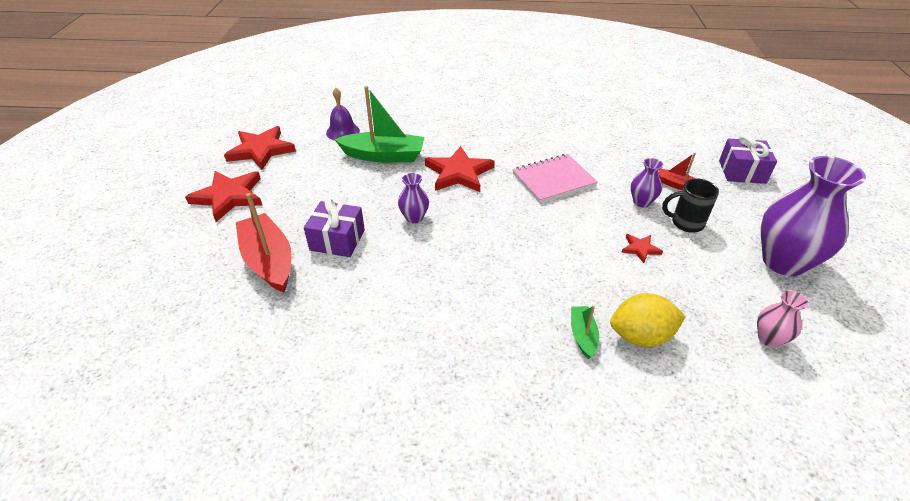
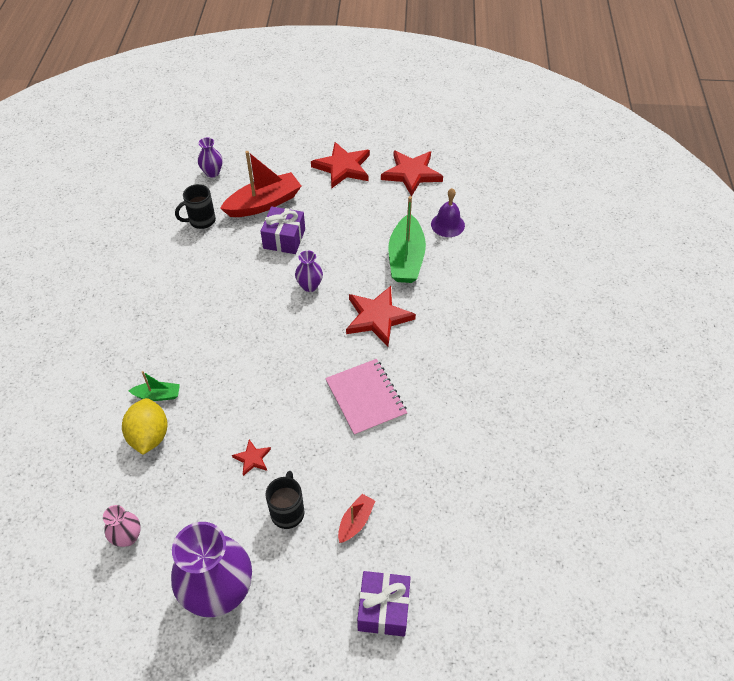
camera: 90 degrees right, 10 degrees up
purple vase [631,158,663,207] -> purple vase moved to [198,137,223,178]
none -> black mug [175,184,216,229]

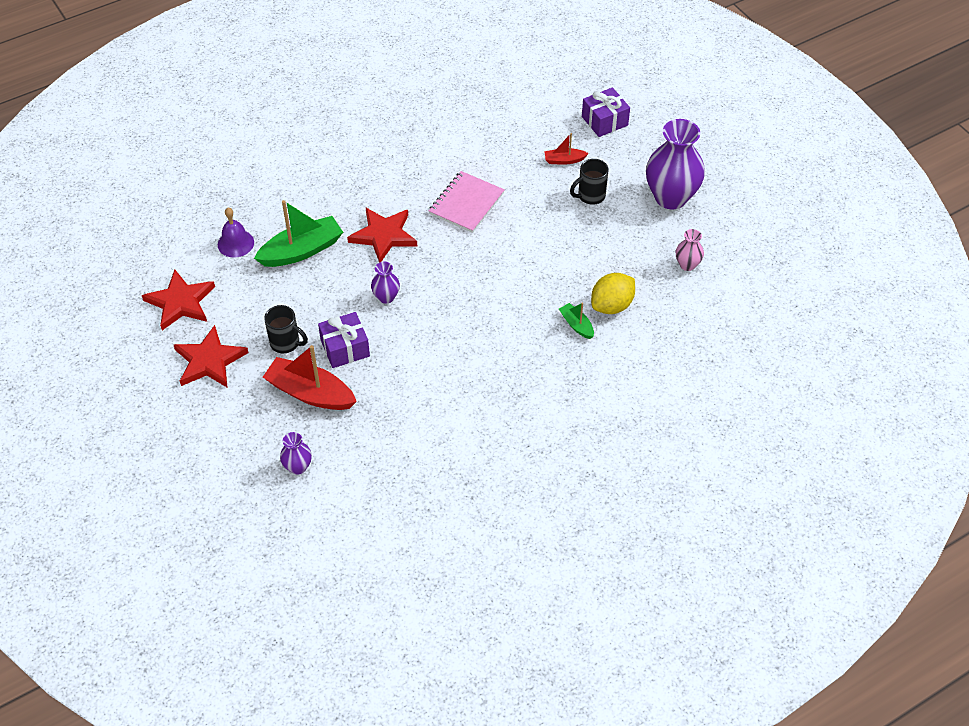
camera: 125 degrees left, 0 degrees up
black mug [175,184,216,229] -> black mug moved to [264,305,308,353]
red star [232,439,271,476] -> none

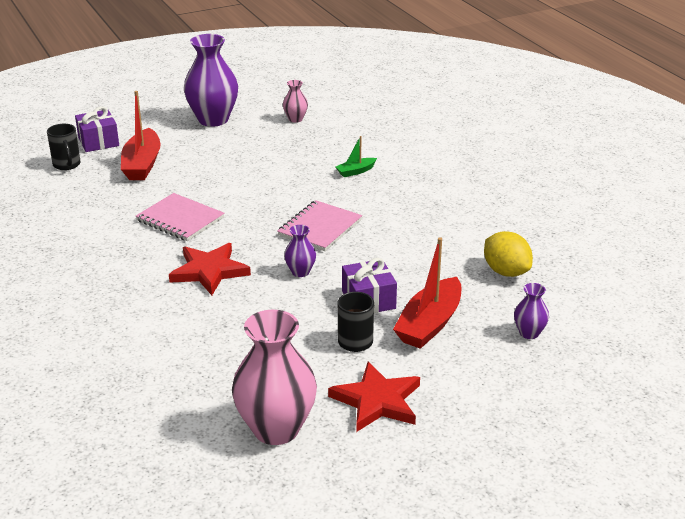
camera: 85 degrees left, 20 degrees down
red star [142,270,215,330] -> pink vase [232,310,317,445]
purple bell [218,208,254,258] -> none
green boat [254,200,343,267] -> none
red boat [544,133,589,165] -> red boat [121,91,160,180], size x1.99
black mug [570,159,608,205] -> black mug moved to [47,124,81,170]
yellow lemon [591,273,635,314] -> yellow lemon moved to [484,231,533,277]
none -> pink notebook [277,200,362,251]

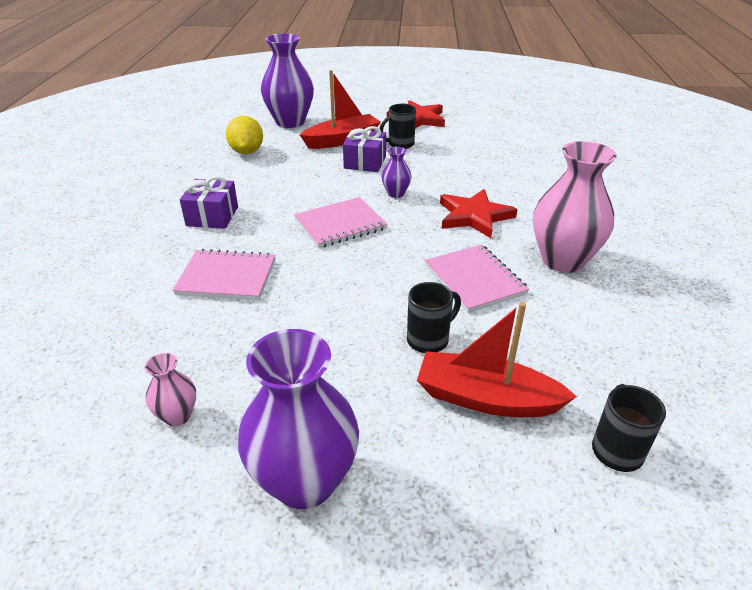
camera: 150 degrees left, 5 degrees up
purple gift [75,106,119,152] -> purple gift moved to [180,176,238,229]
red boat [121,91,160,180] -> red boat turned 105 degrees counterclockwise [417,302,577,417]
pink vase [232,310,317,445] -> pink vase moved to [533,141,617,273]
green boat [335,136,377,177] -> pink notebook [172,249,276,300]
purple vase [514,283,549,339] -> purple vase [261,33,314,128], size x2.13
none -> black mug [407,282,461,353]

